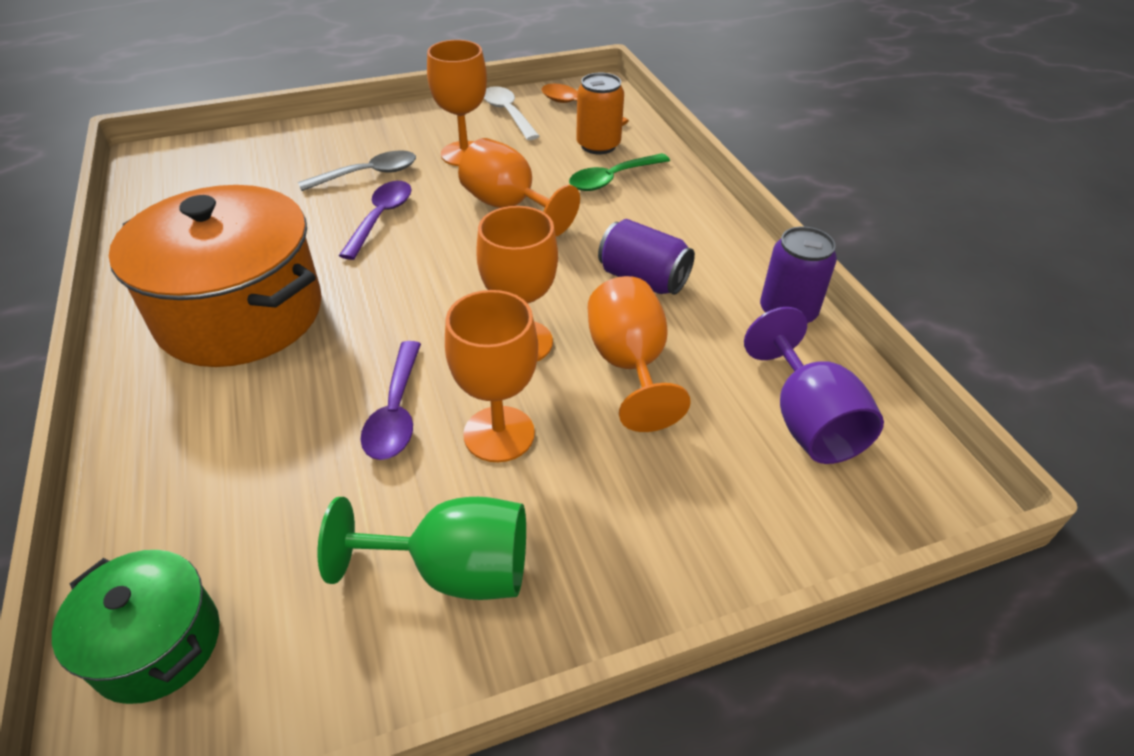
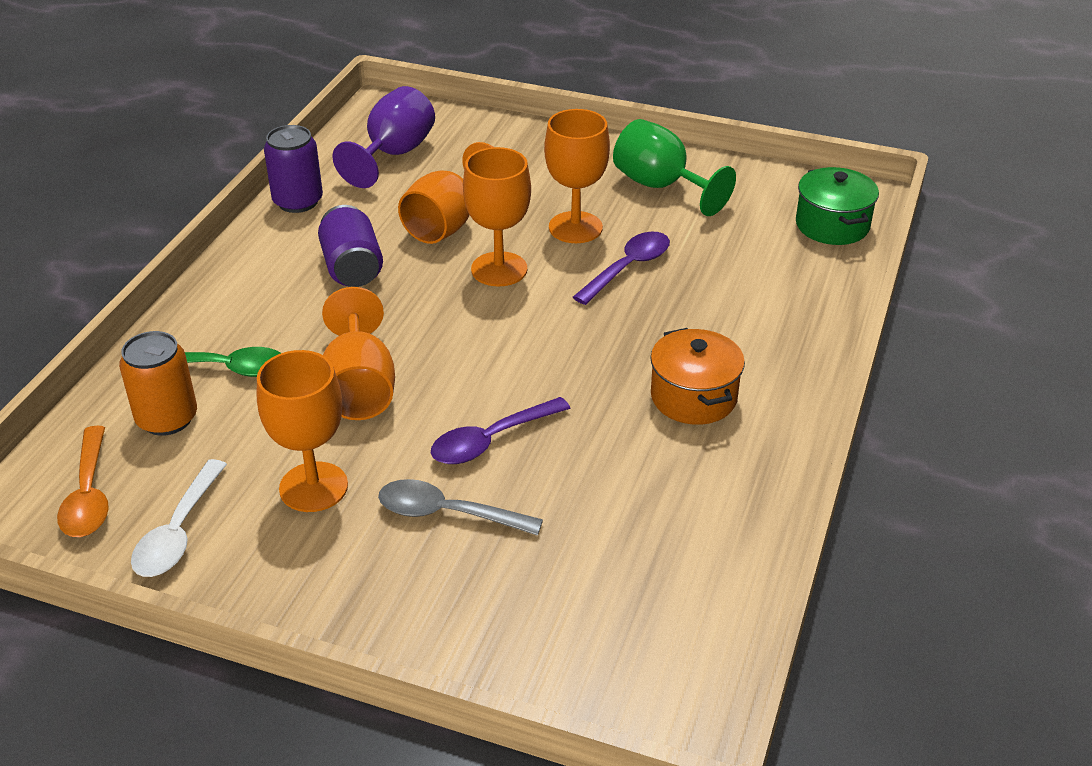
camera: 140 degrees left, 5 degrees down
orange pot [109,185,322,367] -> orange pot [650,328,745,425], size x0.52

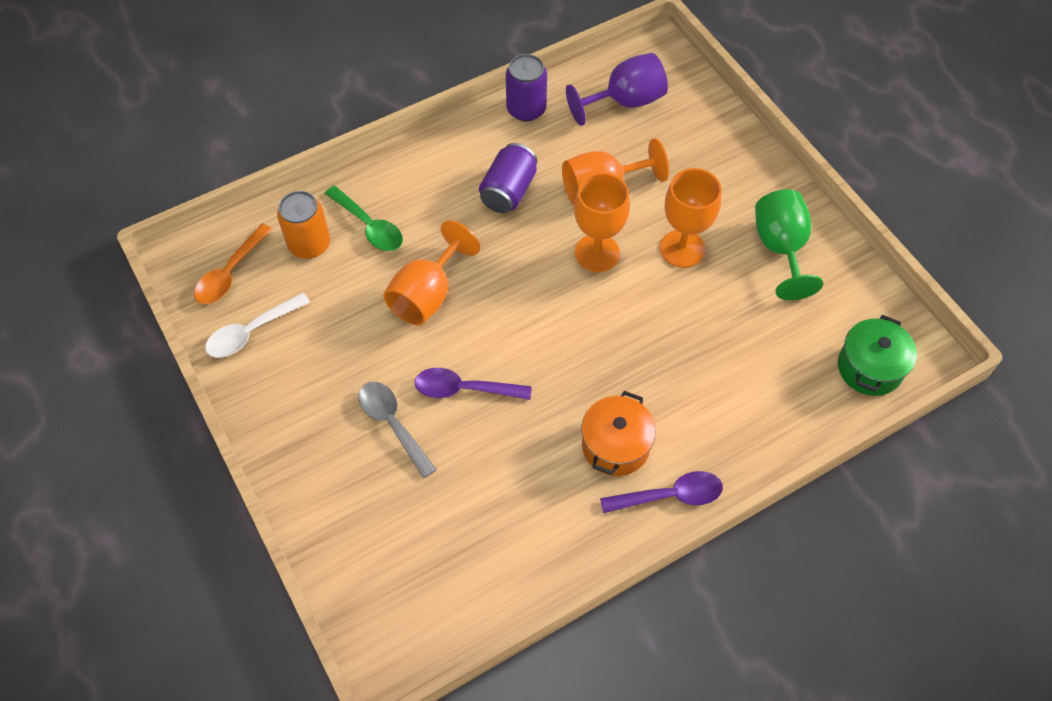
camera: 40 degrees right, 20 degrees up
orange goblet [257,350,348,512] -> none
purple spoon [573,232,670,305] -> purple spoon moved to [600,471,723,513]

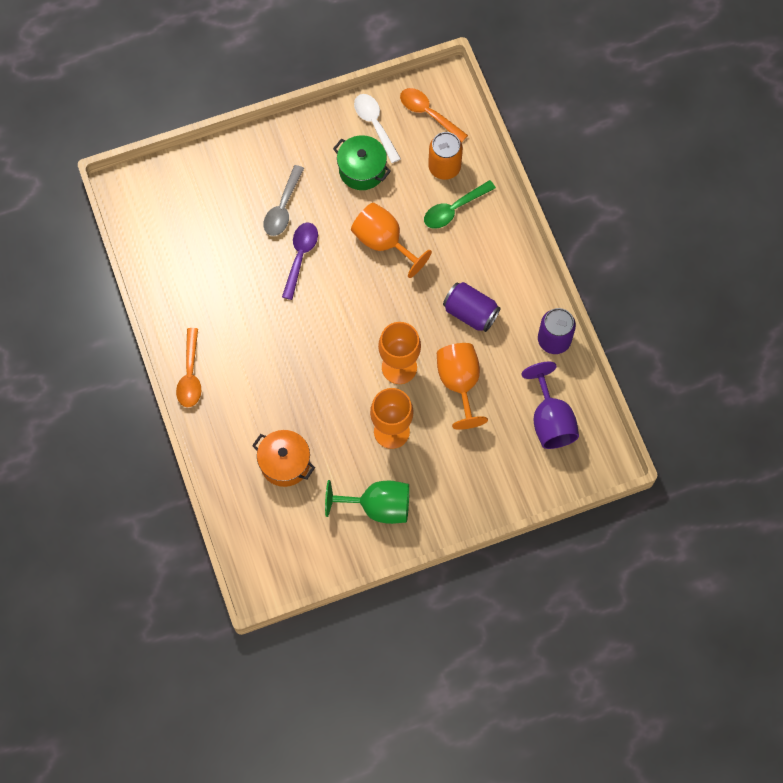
camera: 100 degrees right, 10 degrees up
grey spoon [359,382,437,478] -> grey spoon turned 135 degrees clockwise [264,165,304,236]
orange pot [581,391,656,476] -> orange pot moved to [252,430,315,487]
purple spoon [600,471,723,513] -> orange spoon [176,328,201,407]
green pot [838,315,917,396] -> green pot moved to [333,135,391,190]

